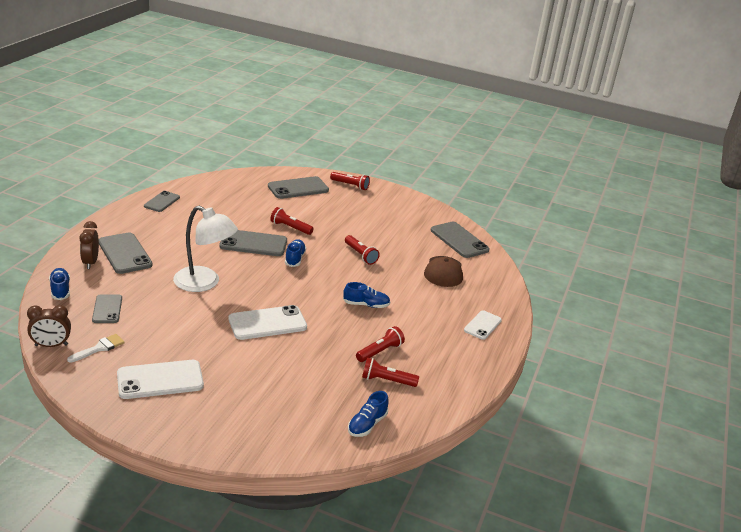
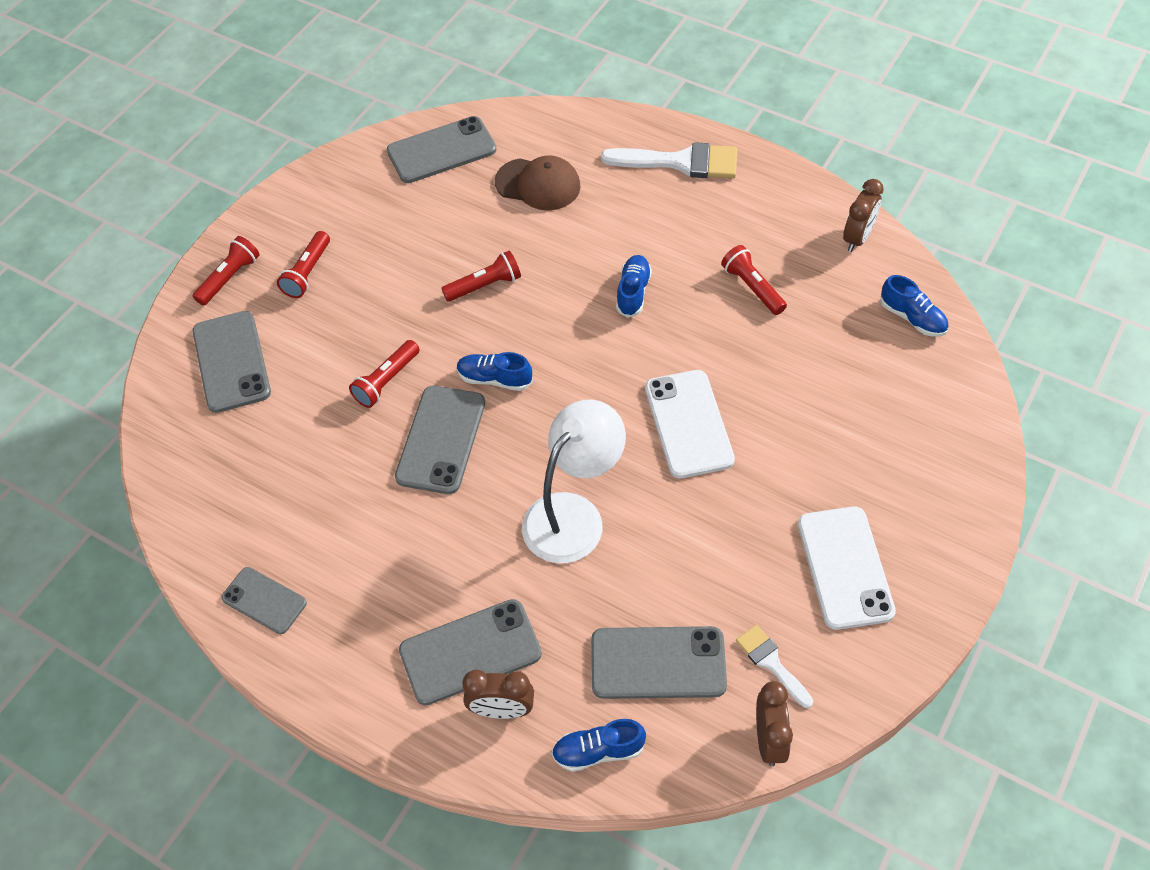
camera: 75 degrees left, 25 degrees up
grey phone [92,294,122,323] -> grey phone [591,626,727,699], size x1.61
red flashlight [362,357,419,387] -> red flashlight moved to [277,231,330,298]
white phone [464,310,502,340] -> white brush [601,142,737,178]
none -> brown clock [843,179,884,252]

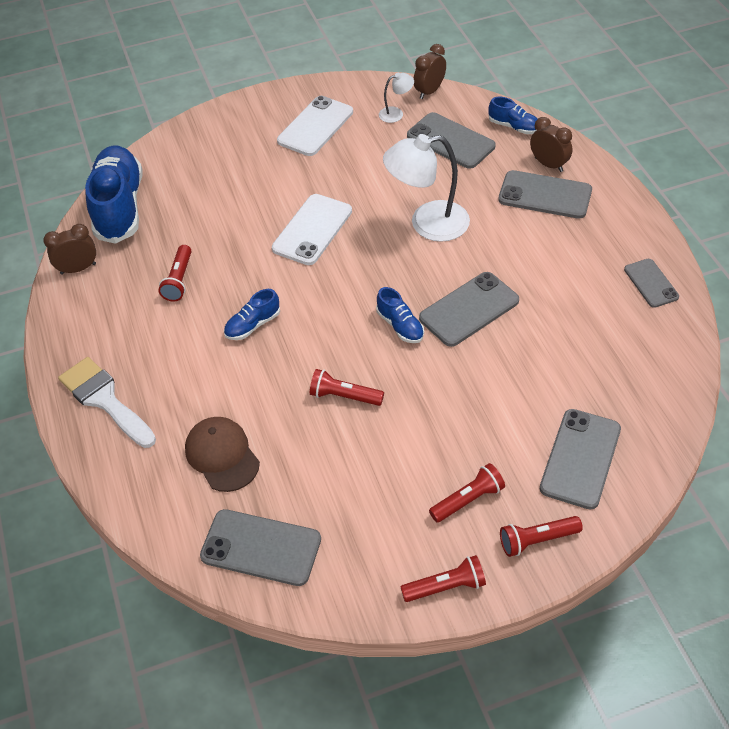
camera: 140 degrees left, 5 degrees down
red flashlight [349,340,420,408] -> red flashlight moved to [401,555,486,602]
white brush [736,625,813,708] -> white lamp [379,73,414,123]
blue shoe [880,275,948,337] -> blue shoe [85,145,143,244], size x2.15

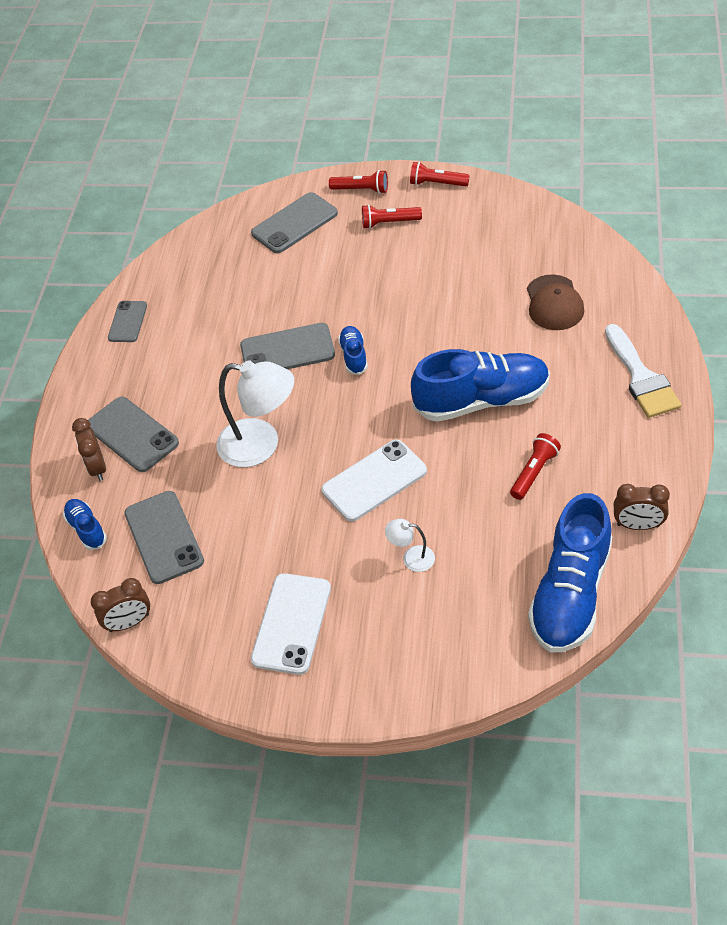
camera: 150 degrees left, 0 degrees up
grey phone [200,509,321,586] -> none
blue shoe [224,289,280,340] -> blue shoe [411,349,550,422], size x2.15
white phone [277,96,353,156] -> white phone turned 45 degrees counterclockwise [251,573,331,675]
red flashlight [310,369,384,406] -> none
white lamp [379,73,414,123] -> white lamp moved to [385,519,435,572]

